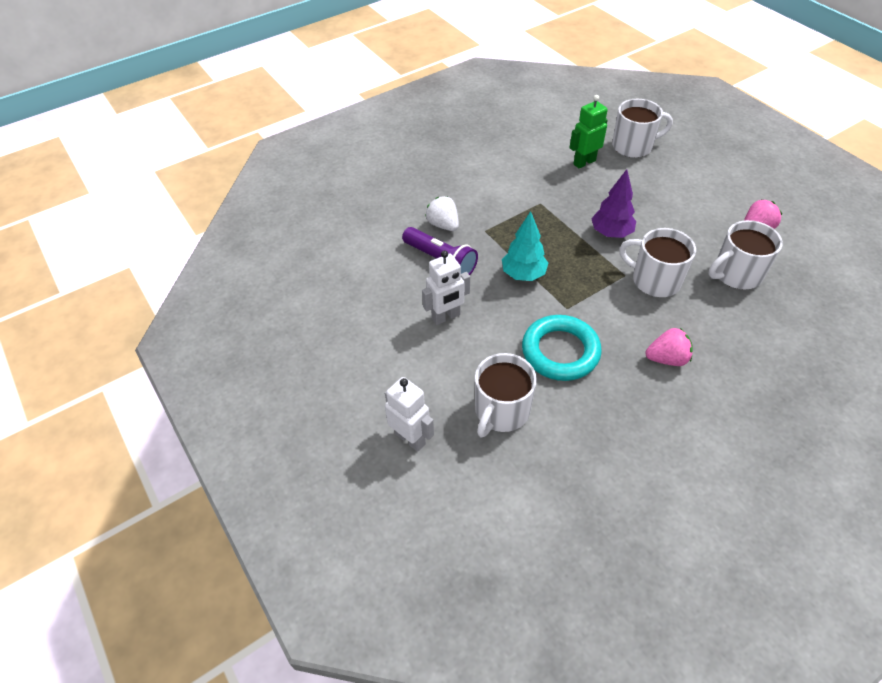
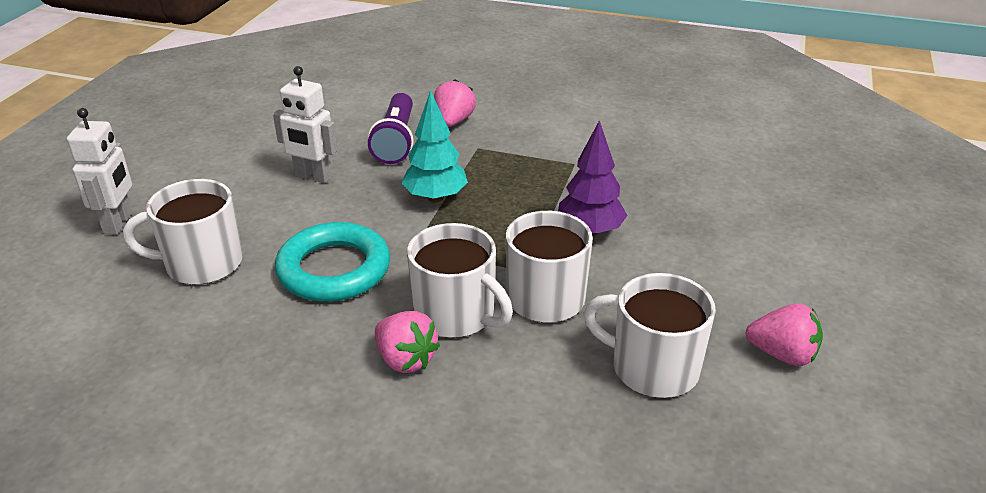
camera: 50 degrees right, 15 degrees down
white strawberry [425,196,459,231] -> pink strawberry [434,79,476,127]
green robot [569,95,608,169] -> none
white mug [612,99,673,158] -> white mug moved to [407,223,513,338]

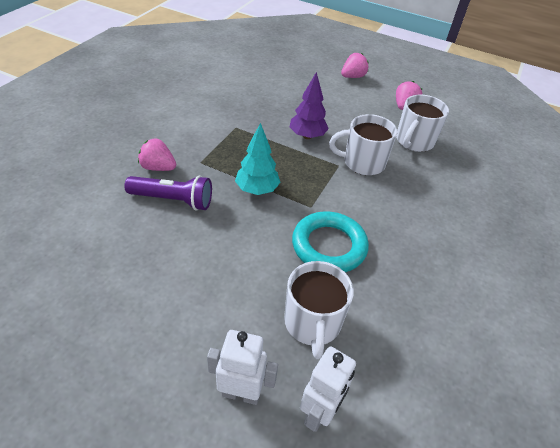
camera: 85 degrees left, 10 degrees up
white robot [273,66,338,183] -> white robot moved to [300,346,356,432]
pink strawberry [375,311,440,373] -> pink strawberry moved to [341,53,369,78]
white mug [407,223,513,338] -> none

